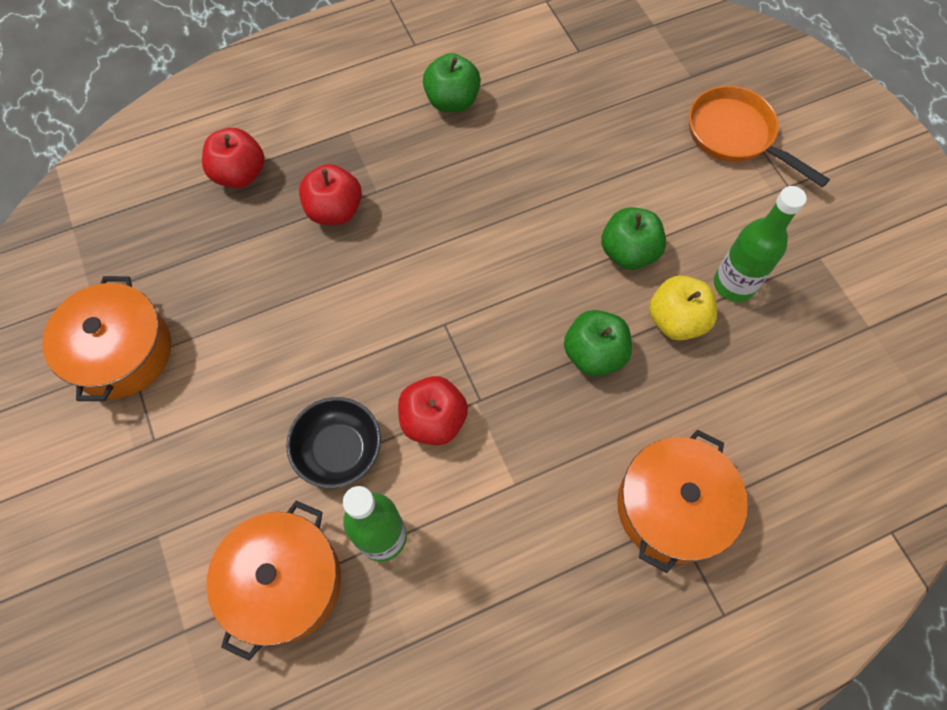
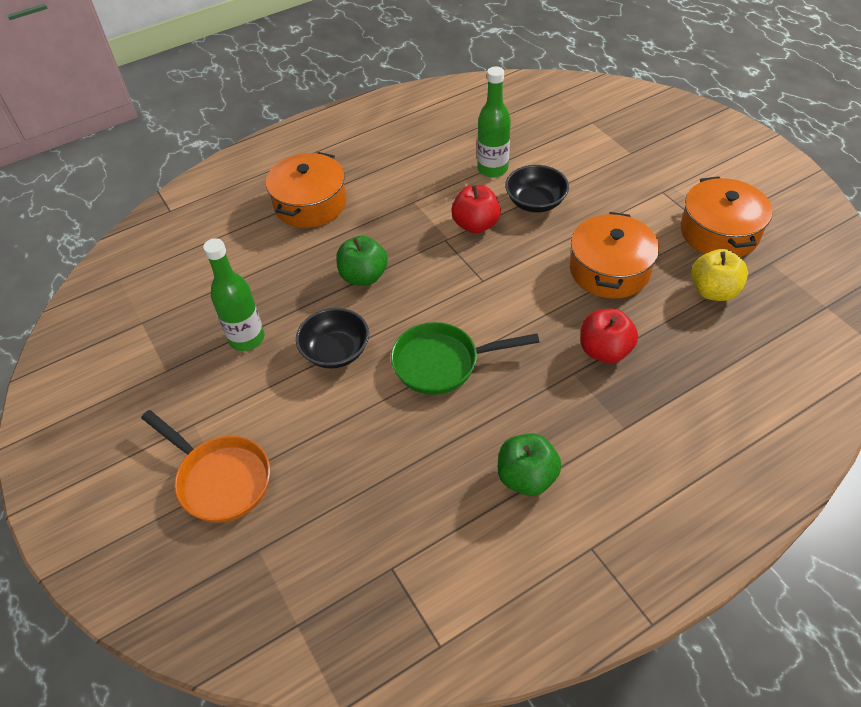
camera: 175 degrees right, 15 degrees down
red apple [202,128,265,188] -> none
orange pot [206,501,341,661] -> orange pot moved to [570,212,659,299]
green apple [601,207,666,270] -> black bowl [296,308,369,369]
yellow apple [649,275,717,341] -> yellow apple moved to [691,249,748,301]
none -> green pan [391,322,539,395]

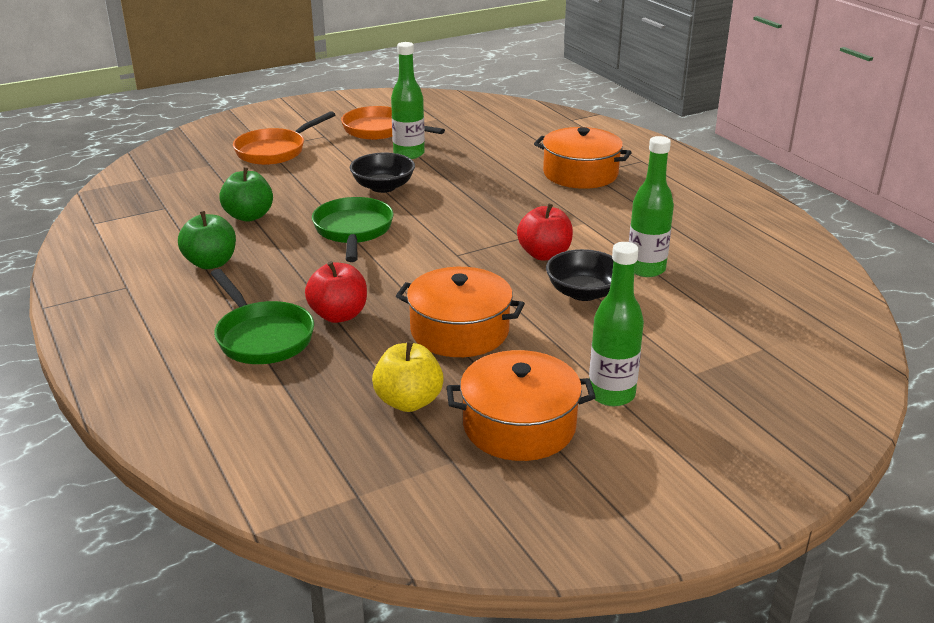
camera: 90 degrees right, 20 degrees down
green apple [336,236,388,286] -> green apple moved to [219,167,273,222]
none -> green pan [210,269,314,364]
none -> orange pan [341,106,445,140]
none -> green bottle [589,242,644,406]

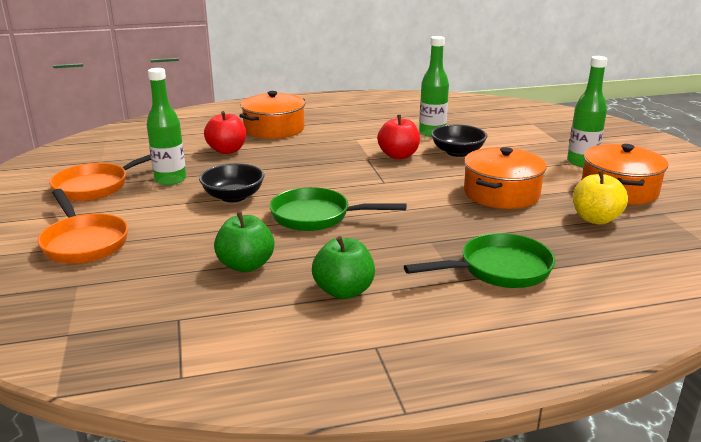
camera: 75 degrees left, 5 degrees down
red apple [305,261,367,323] -> red apple moved to [204,111,246,154]

